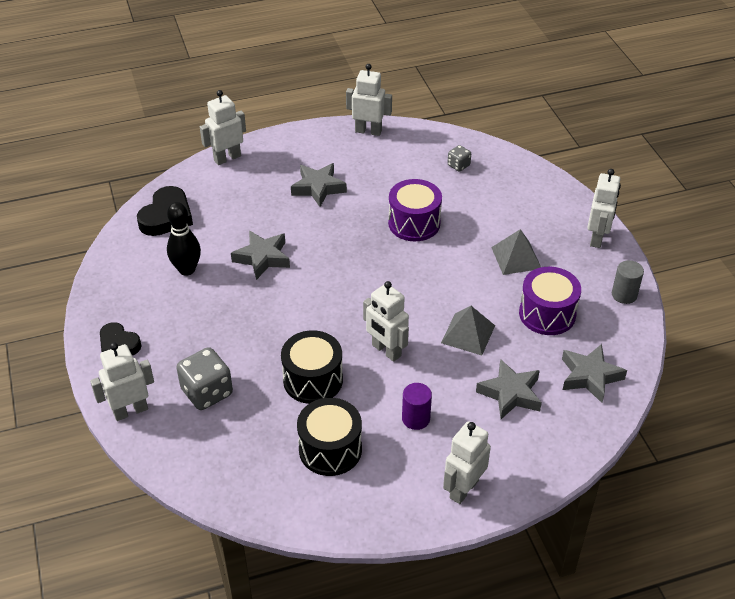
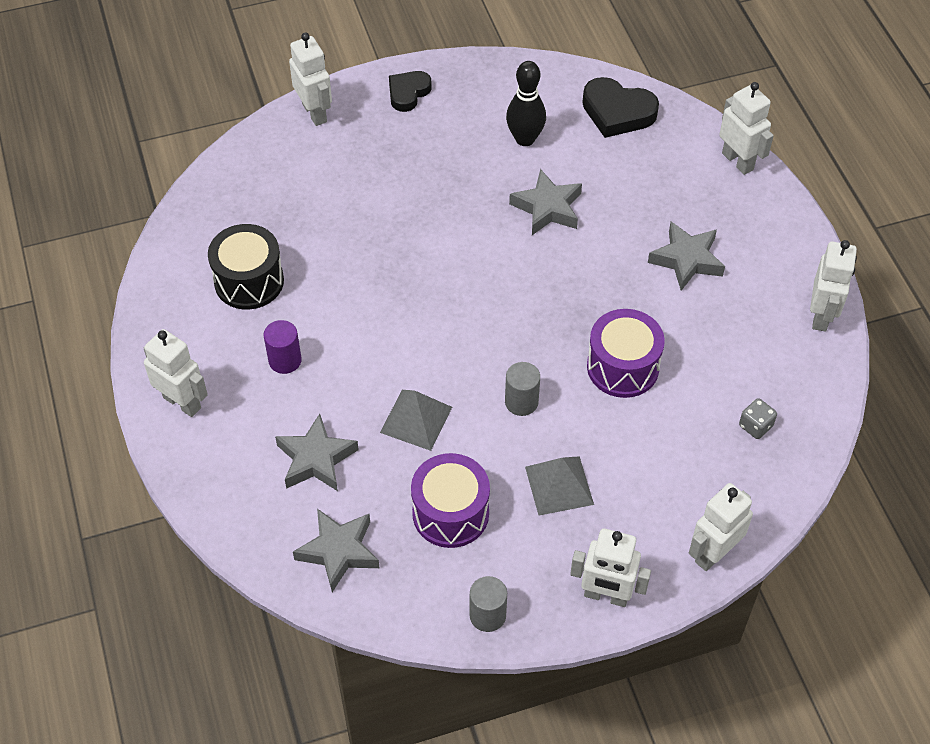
camera: 90 degrees right, 10 degrees up
grey dice [176,347,233,410] -> none
black drum [281,330,343,404] -> none
white robot [363,281,409,362] -> white robot moved to [689,483,753,571]
none -> grey cylinder [505,362,540,416]

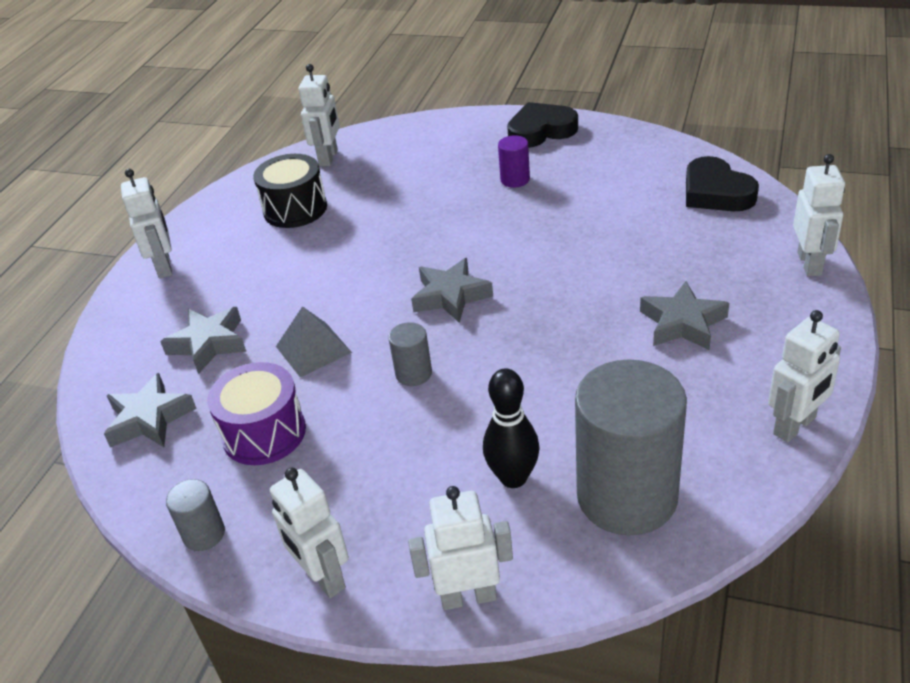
camera: 40 degrees right, 15 degrees down
purple cylinder [263,320,302,374] -> purple cylinder moved to [498,135,530,188]
white robot [289,33,332,126] -> white robot moved to [299,64,340,166]
black heart [389,71,431,112] -> black heart [507,102,578,148], size x1.52
black bowling pin [506,61,546,146] -> black bowling pin moved to [483,369,540,488]
grey star [509,169,582,235] -> grey star moved to [411,258,493,323]
grey pyramid [525,456,594,516] -> none
purple drum [587,309,665,398] -> none
grey dice [739,398,777,439] -> grey cylinder [575,359,687,535]

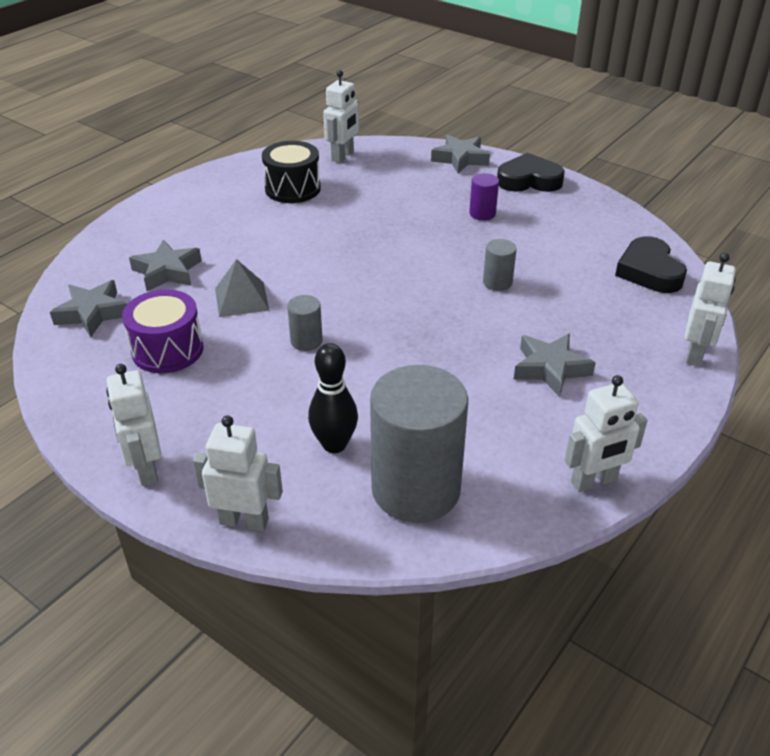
camera: 15 degrees right, 0 degrees up
white robot [121,169,172,279] -> none
grey cylinder [166,479,225,551] -> grey cylinder moved to [483,239,516,291]
grey star [411,258,493,323] -> grey star moved to [431,135,490,173]

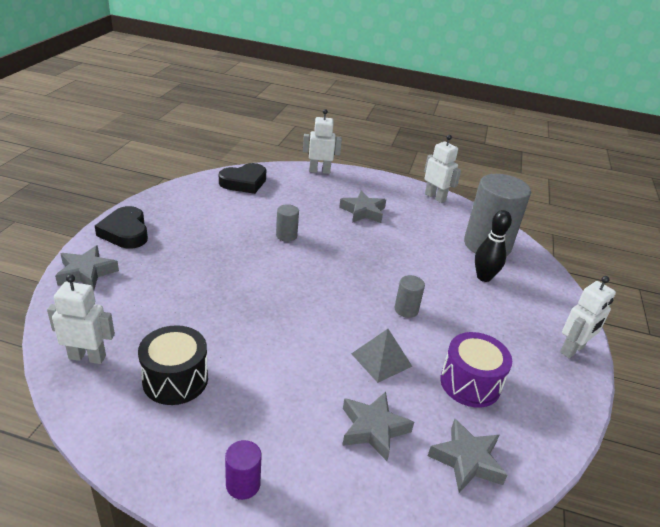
camera: 115 degrees left, 5 degrees down
white robot [193,415,283,531] -> none
purple cylinder [469,173,499,220] -> purple cylinder moved to [225,440,262,500]

